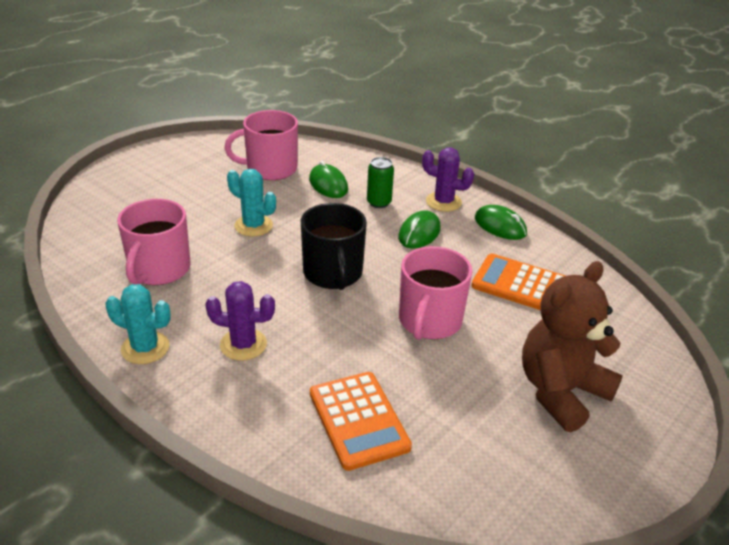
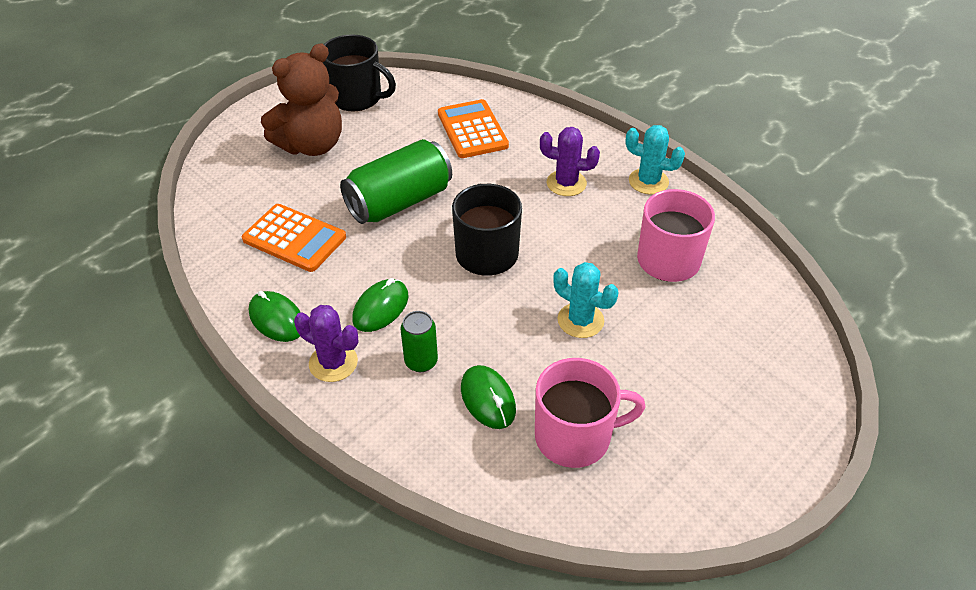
camera: 175 degrees left, 10 degrees up
pink mug [399,246,472,340] -> green can [340,139,452,224]
none -> black mug [323,34,396,111]

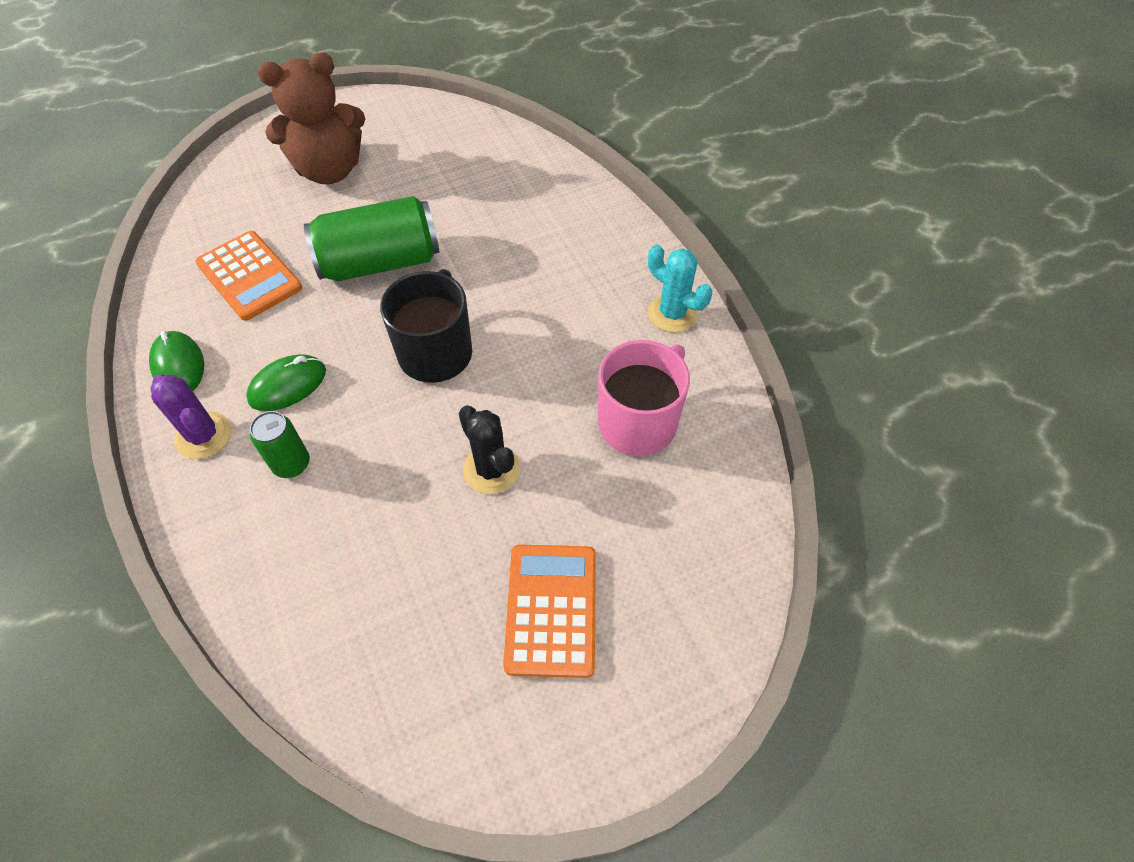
camera: 20 degrees right, 10 degrees up
black mug [323,34,396,111] -> none
orange calculator [438,99,509,158] -> orange calculator moved to [503,545,596,678]
green mouse [461,365,516,429] -> none
pink mug [535,358,645,468] -> none
purple cactus [540,127,600,196] -> none
turquoise cactus [553,262,619,338] -> black cactus [458,406,520,494]

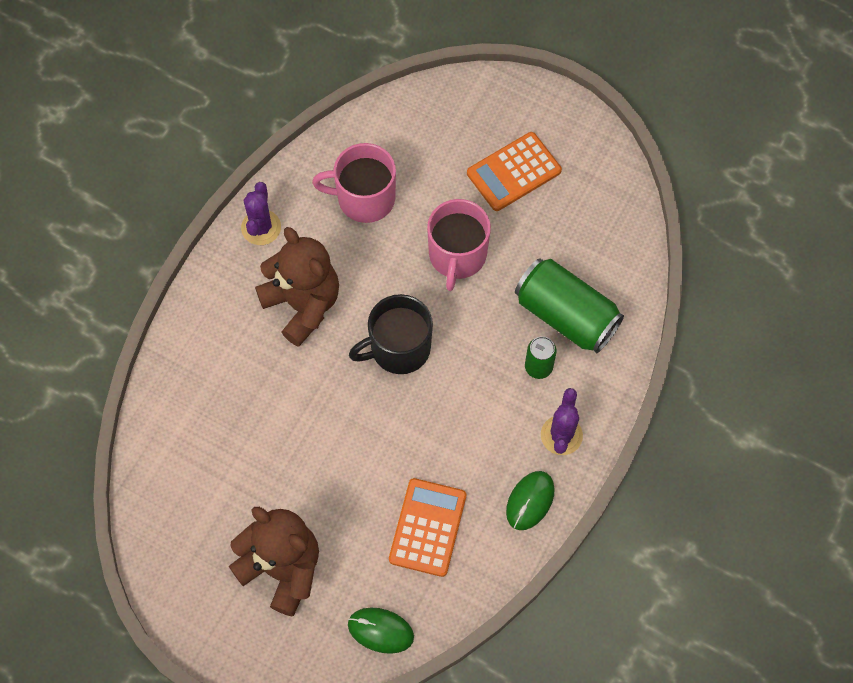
camera: 125 degrees left, 10 degrees up
green mouse [246,354,326,411] -> green mouse moved to [348,608,414,654]
green can [304,196,439,281] -> green can moved to [515,258,624,353]
black cactus [458,406,520,494] -> pink mug [427,199,491,291]
turquoise cactus [648,244,712,332] -> purple cactus [241,182,281,245]
none -> brown teddy bear [255,227,339,347]

